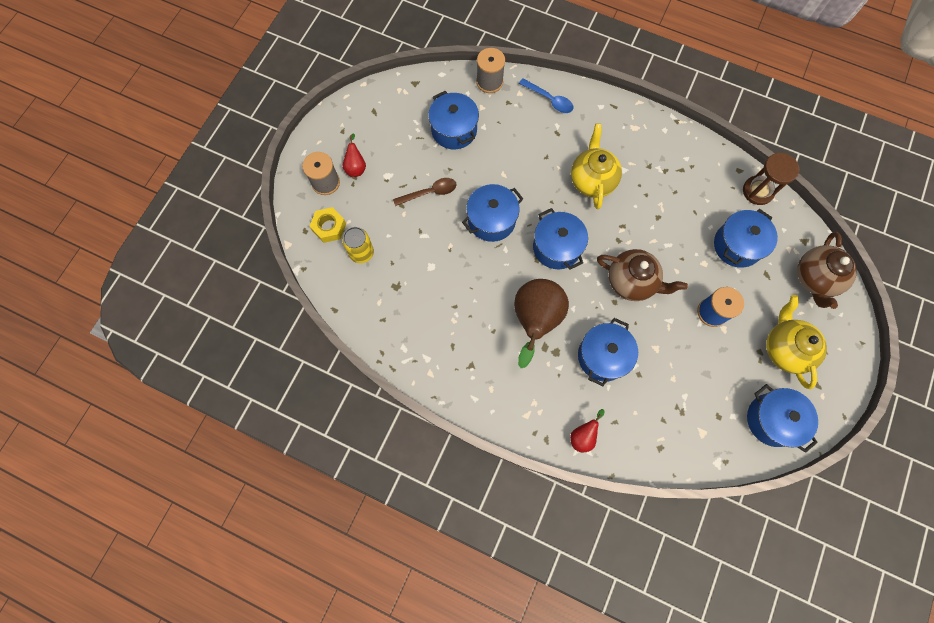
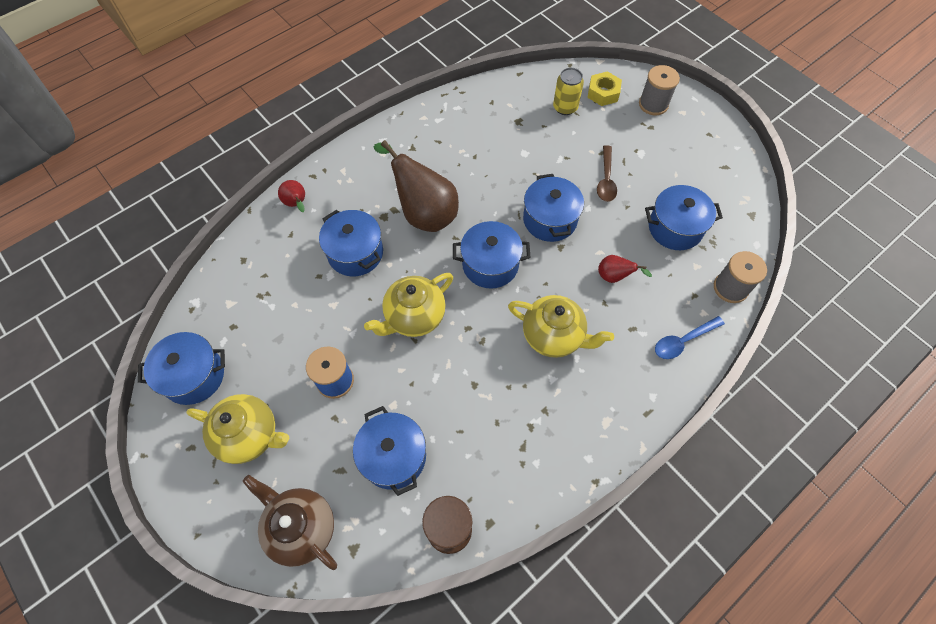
camera: 115 degrees right, 10 degrees down
red pear [343,134,366,177] -> red pear moved to [598,255,652,283]
brown teapot [597,249,688,301] -> yellow teapot [364,273,453,337]

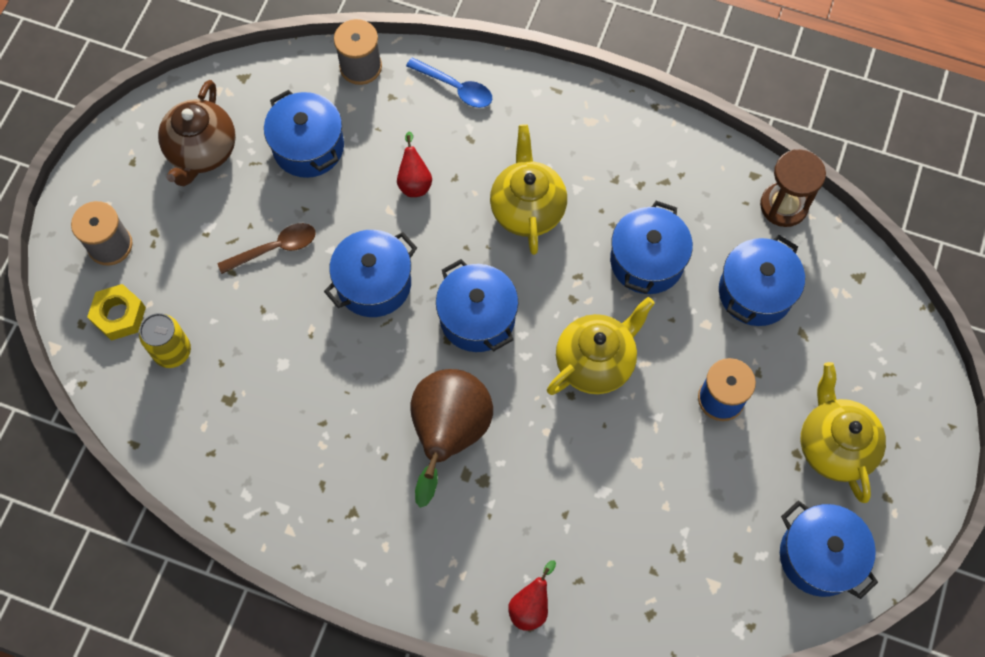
camera: 120 degrees left, 5 degrees up
brown teapot [243,475,337,570] -> brown teapot moved to [158,80,236,186]
blue pot [319,210,383,276] -> blue pot moved to [610,201,693,294]
yellow teapot [364,273,453,337] -> yellow teapot turned 60 degrees counterclockwise [547,297,655,395]

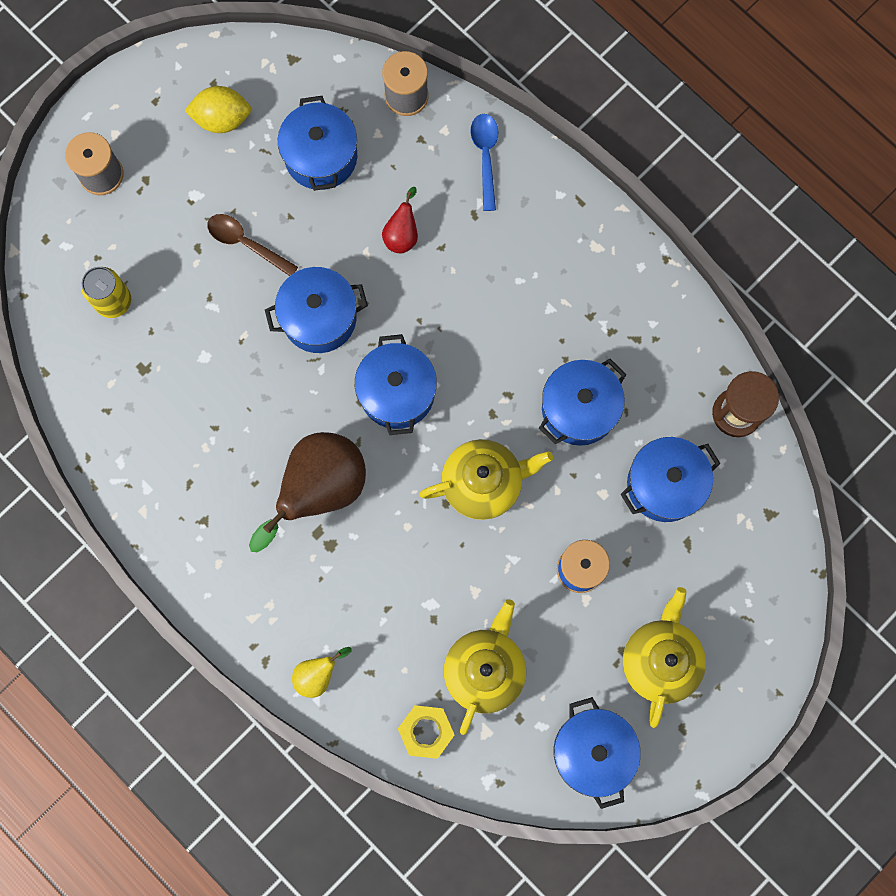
camera: 25 degrees right, 10 degrees up
yellow nut [87,284,146,341] -> yellow nut moved to [398,705,454,759]
brown teapot [158,80,236,186] -> yellow lemon [184,86,251,133]
brown spoon [217,223,316,274] -> brown spoon turned 150 degrees counterclockwise [207,214,298,276]
blue spoon [406,57,492,108] -> blue spoon turned 150 degrees counterclockwise [470,114,499,211]
yellow teapot [490,124,567,255] -> yellow teapot moved to [444,599,526,735]
red pear [508,560,556,631] -> yellow pear [292,647,352,698]

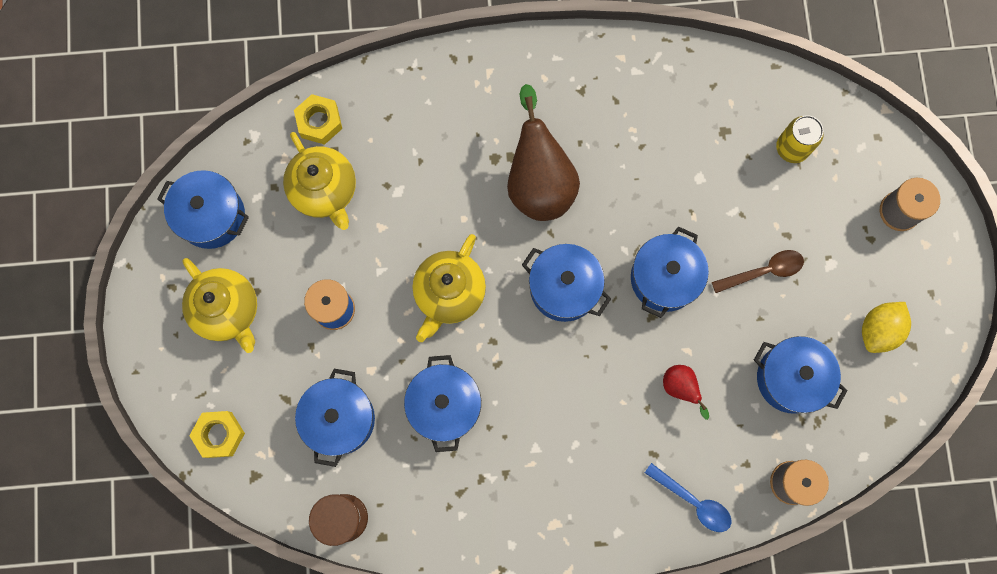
camera: 130 degrees right, 0 degrees up
yellow pear [292,647,352,698] -> none
none -> yellow nut [189,411,245,458]

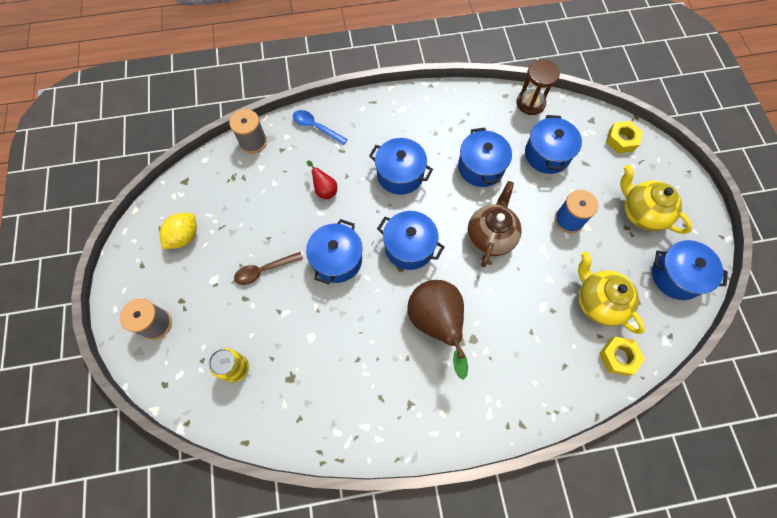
camera: 175 degrees right, 10 degrees down
yellow teapot [412,234,486,342] -> brown teapot [468,181,522,267]
blue pot [754,336,848,414] -> blue pot moved to [369,138,433,195]

